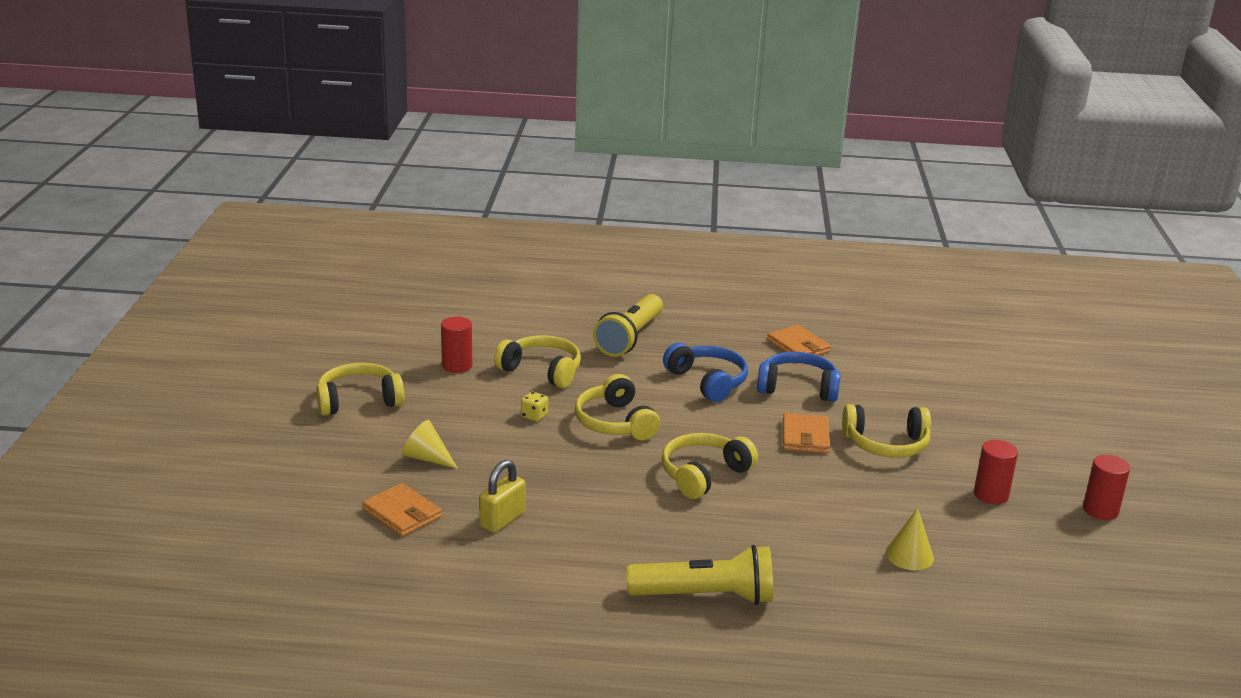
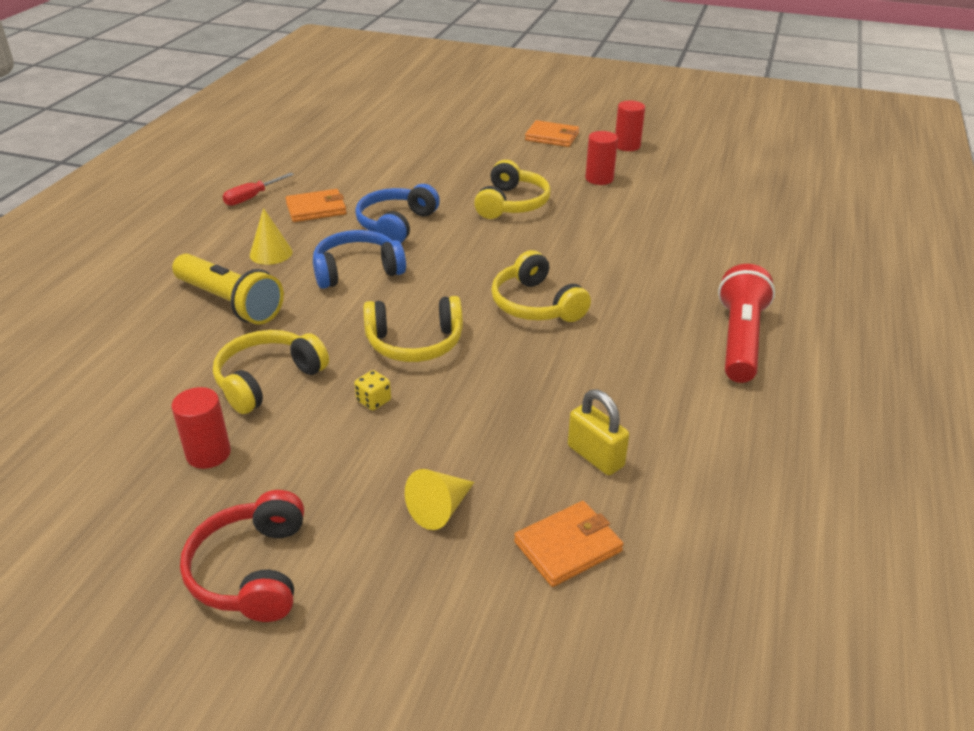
camera: 75 degrees left, 10 degrees up
yellow headphones [316,363,404,416] -> red headphones [180,490,304,622]
yellow flashlight [627,545,773,605] -> red flashlight [718,264,775,383]
orange wallet [783,413,830,453] -> orange wallet moved to [525,120,579,147]
yellow cone [885,508,934,570] -> yellow cone moved to [250,208,293,265]
none -> red screwdriver [223,173,294,206]

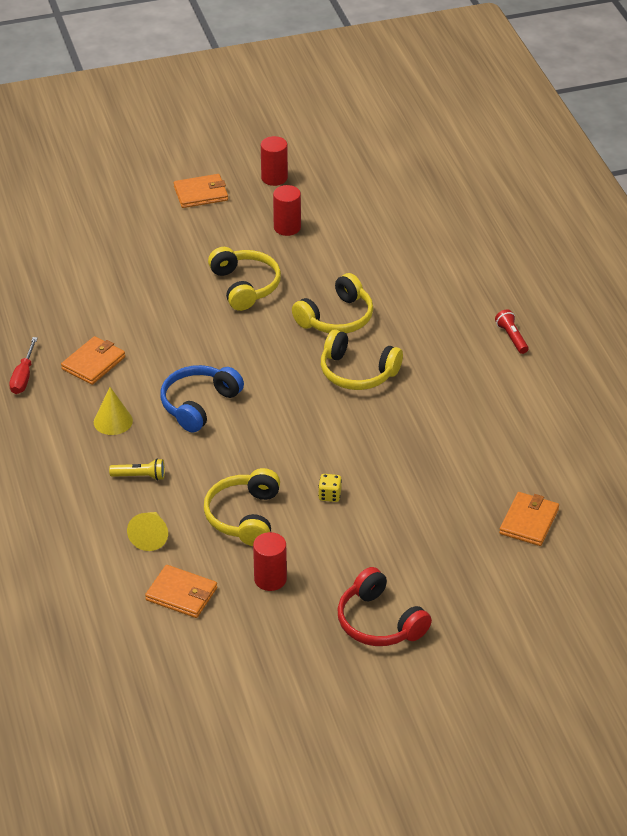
camera: 35 degrees left, 5 degrees up
yellow flashlight [172,253,284,325] -> yellow flashlight [109,458,165,480], size x0.47
blue headphones [355,184,440,243] -> none
yellow headphones [363,296,463,362] -> yellow headphones moved to [292,273,373,333]
yellow cone [405,469,474,530] -> yellow cone moved to [127,512,168,551]
yellow padlock [568,389,629,475] -> none
red flashlight [718,264,775,383] -> red flashlight [495,309,528,354], size x0.47
none -> orange wallet [145,565,217,618]

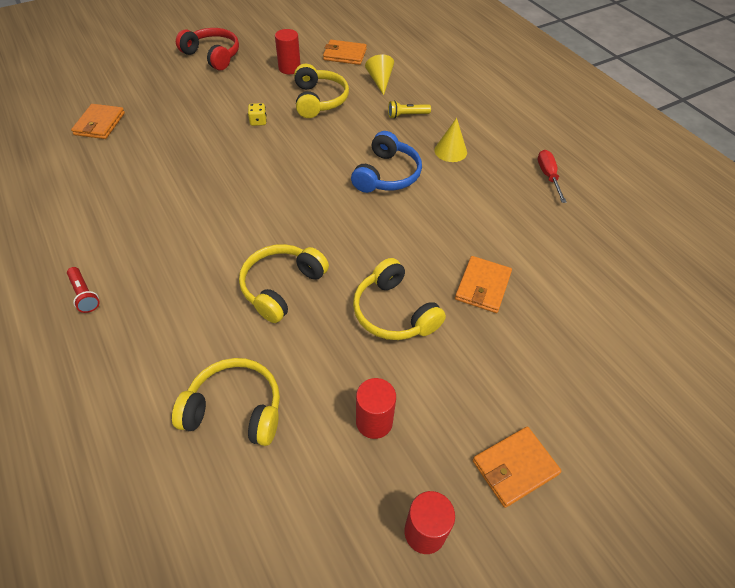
camera: 165 degrees right, 10 degrees up
orange wallet [61,336,125,385] -> orange wallet moved to [455,256,512,313]
yellow headphones [321,330,403,390] -> yellow headphones moved to [172,358,280,446]

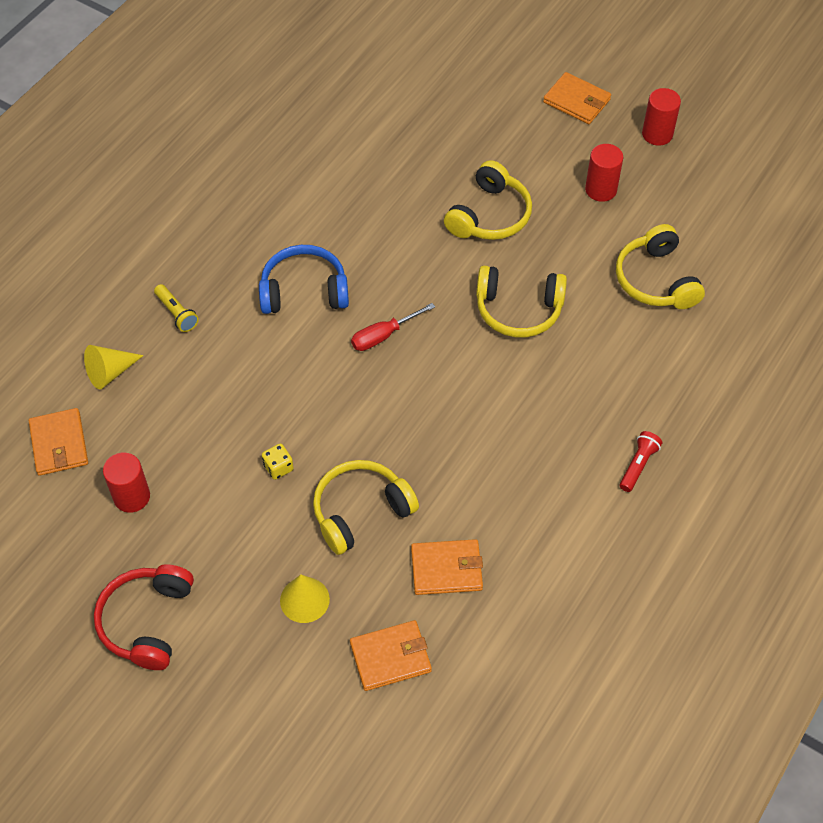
camera: 115 degrees left, 5 degrees up
yellow headphones [294,64,349,118] -> yellow headphones moved to [313,460,419,555]
yellow cone [434,118,467,162] -> yellow cone moved to [280,575,330,623]
orange wallet [455,256,512,313] -> orange wallet moved to [411,539,483,595]
red screwdriver [538,150,567,203] -> red screwdriver moved to [351,303,435,351]

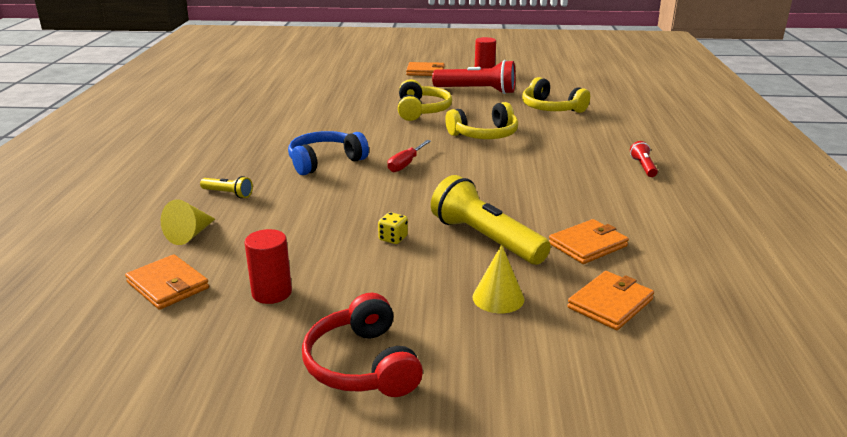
camera: 30 degrees left, 30 degrees down
yellow headphones [313,460,419,555] -> yellow flashlight [431,175,551,265]
red cylinder [585,144,623,202] -> red flashlight [432,60,516,94]

